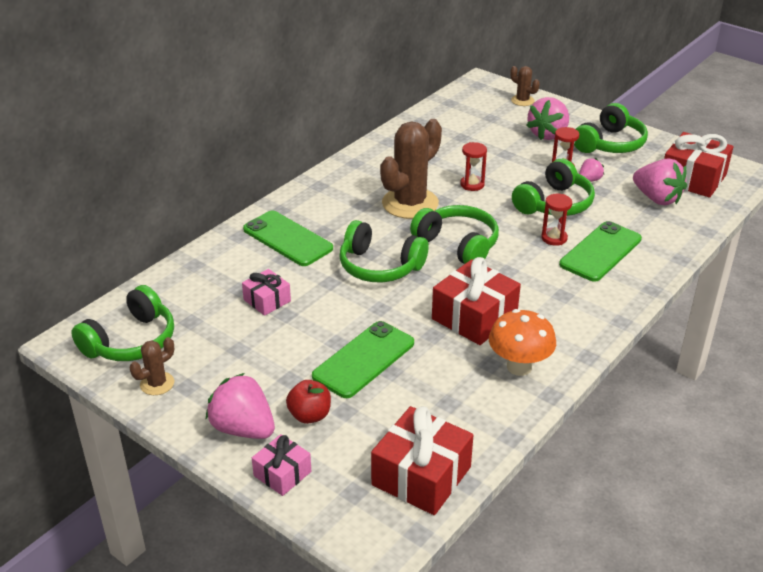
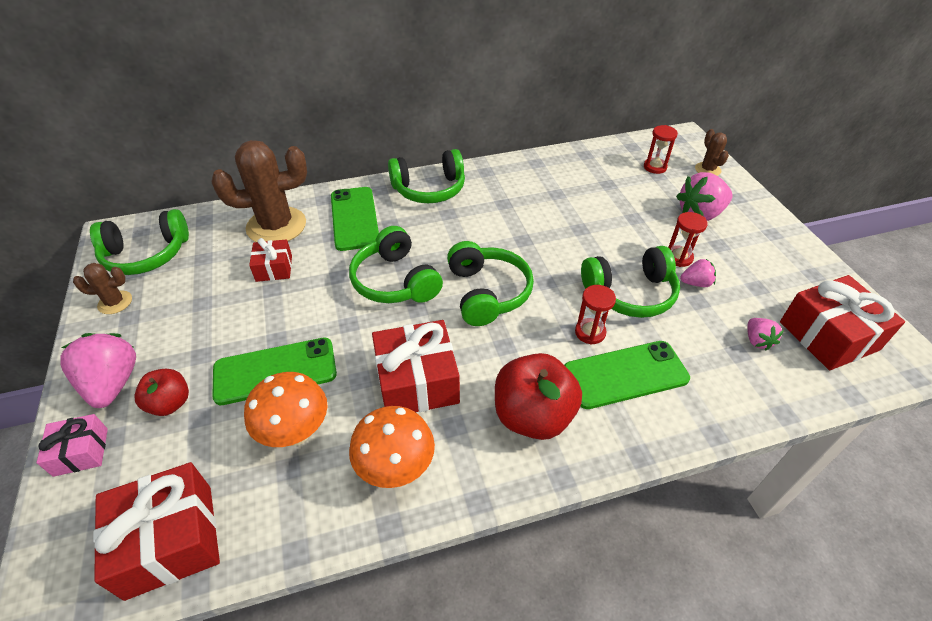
camera: 35 degrees right, 10 degrees up
pink gift [242,269,291,316] -> red gift [249,238,292,282]
brown cactus [380,119,442,219] -> brown cactus moved to [212,140,307,242]
red hourglass [460,142,487,191] -> red hourglass moved to [644,125,678,174]
green headphones [574,103,648,153] -> green headphones moved to [388,149,465,203]
pink strawberry [633,158,687,205] -> pink strawberry [747,318,784,351], size x0.53
none -> orange mushroom [244,372,327,447]
none -> red apple [495,353,582,440]

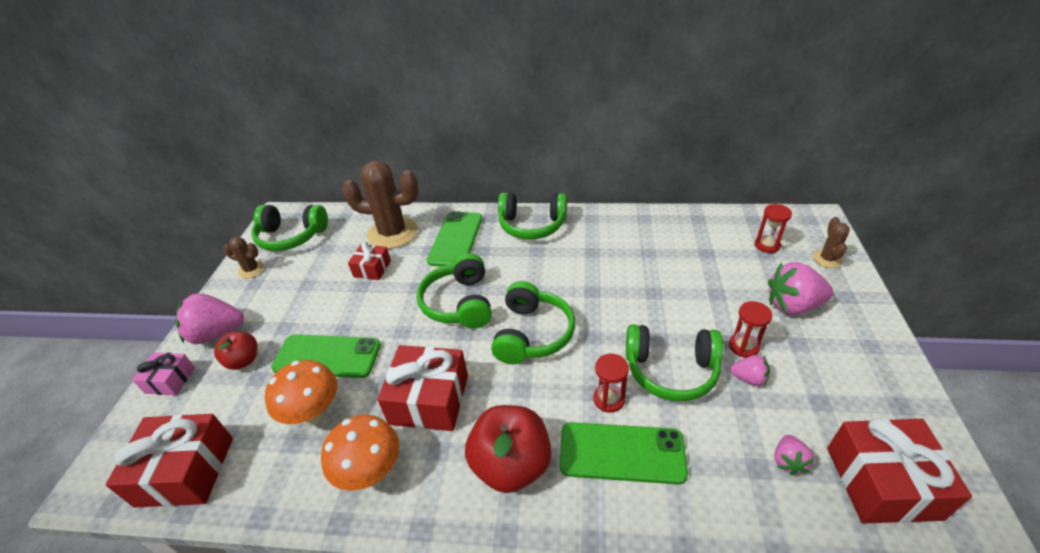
camera: 25 degrees right, 5 degrees down
pink strawberry [60,333,136,408] -> pink strawberry turned 105 degrees counterclockwise [175,293,244,344]

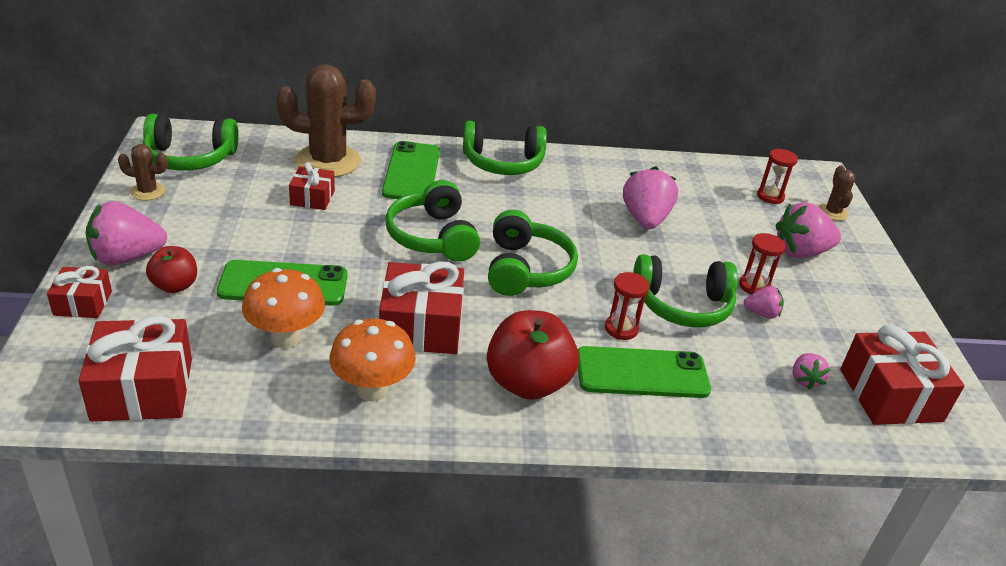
camera: 15 degrees left, 5 degrees down
pink gift [132,352,195,396] -> red gift [47,266,112,318]
none -> pink strawberry [623,166,678,229]

